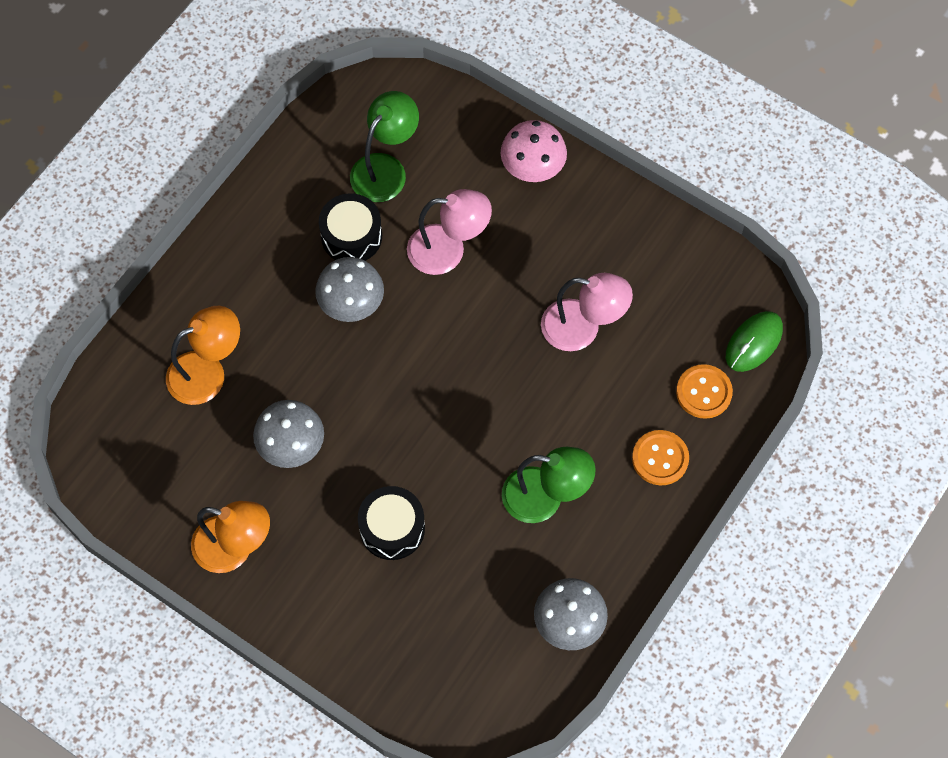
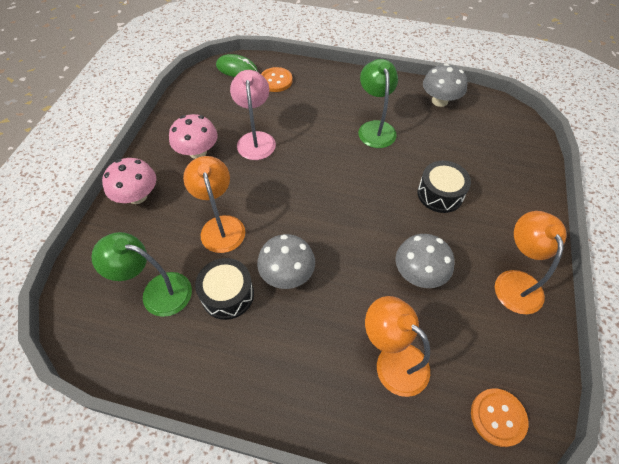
camera: 110 degrees left, 10 degrees down
pink lamp [407,189,492,275] -> orange lamp [183,156,245,253]
orange button [632,430,689,485] -> orange button moved to [471,388,528,447]
none -> pink mushroom [169,114,218,159]

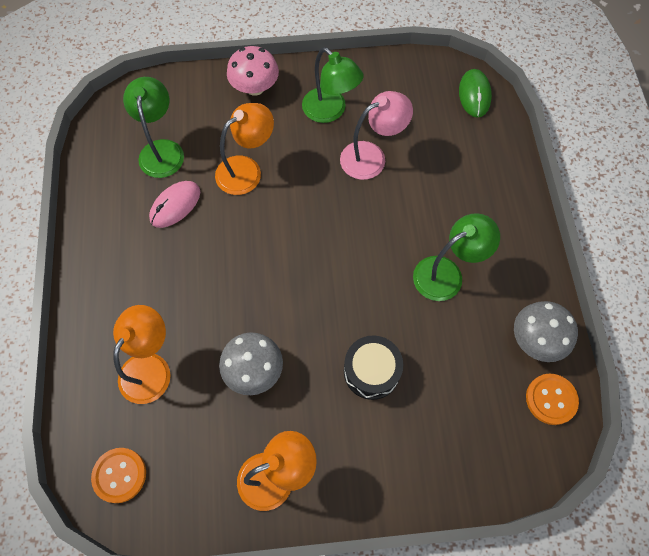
camera: 70 degrees right, 10 degrees up
pink mushroom [169,114,218,159] -> green lamp [302,47,364,123]
black drum [195,258,254,320] -> pink mouse [149,181,200,228]
grey mushroom [257,234,315,289] -> none
orange button [261,67,292,92] -> orange button moved to [526,374,579,425]

